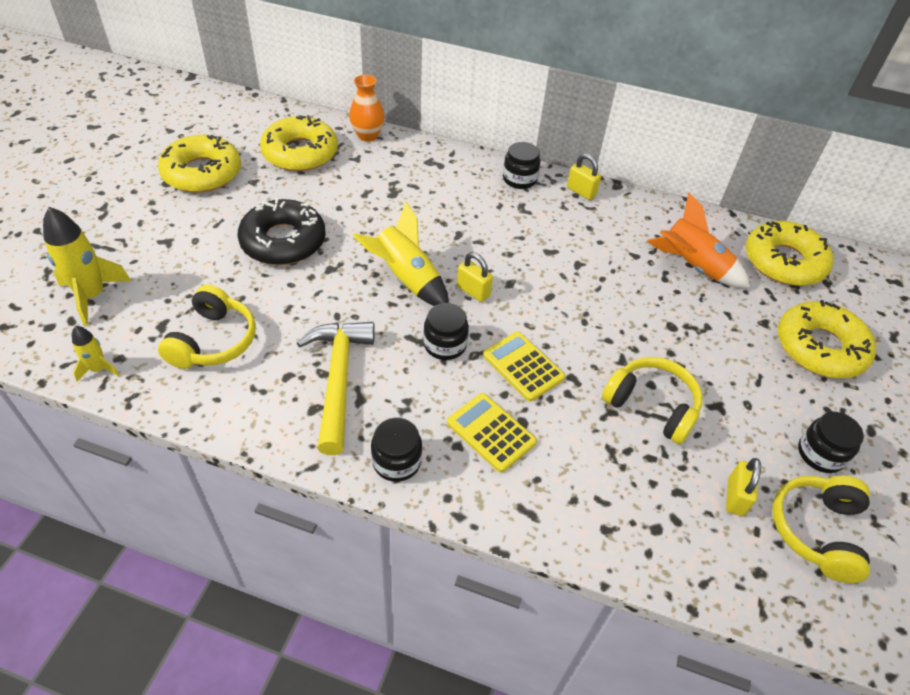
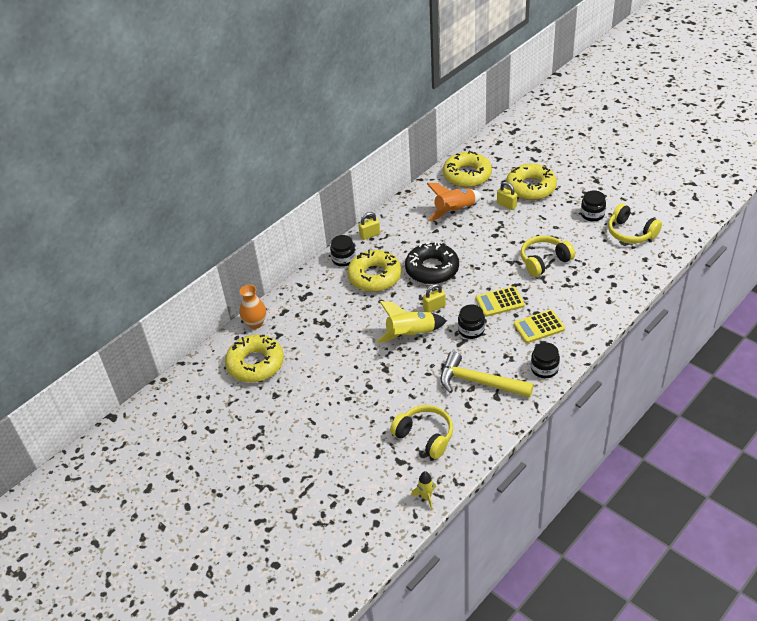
camera: 60 degrees left, 5 degrees down
yellow rocket [43,207,131,326] -> none
yellow donut [158,135,241,193] -> yellow donut moved to [347,250,402,292]
black donut [238,198,326,265] -> black donut moved to [405,242,459,284]
yellow padlock [726,458,761,516] -> yellow padlock moved to [497,182,517,210]

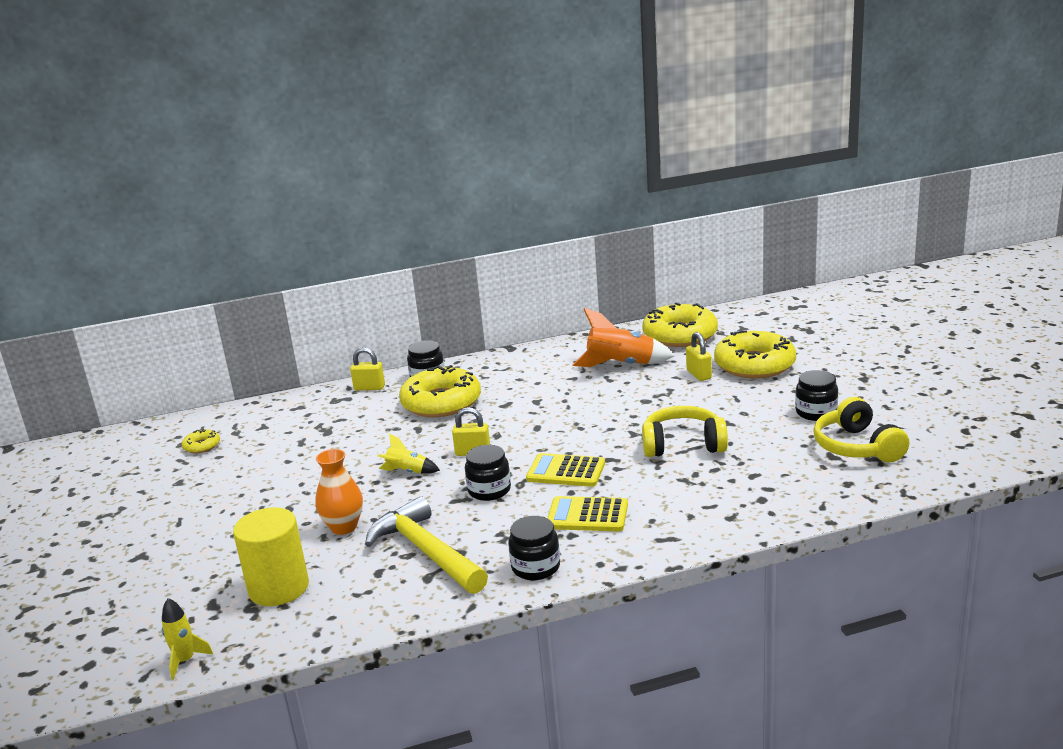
camera: 30 degrees right, 20 degrees down
yellow donut [225,335,284,383] -> yellow donut [182,429,220,453], size x0.44
orange vase [240,285,266,329] -> orange vase moved to [315,449,363,535]
yellow padlock [358,212,380,240] -> yellow padlock moved to [350,347,385,390]
yellow rocket [376,301,447,343] -> yellow rocket [377,434,440,474], size x0.54
yellow headphones [390,405,453,459] -> yellow cylinder [233,507,309,606]
black donut [405,242,459,284] -> none

